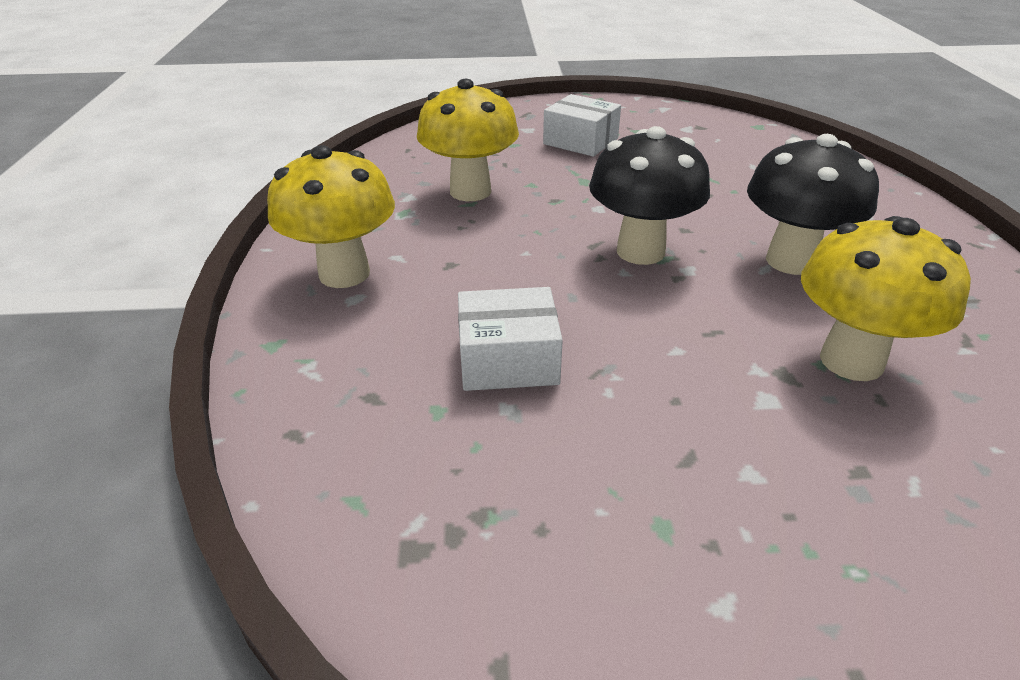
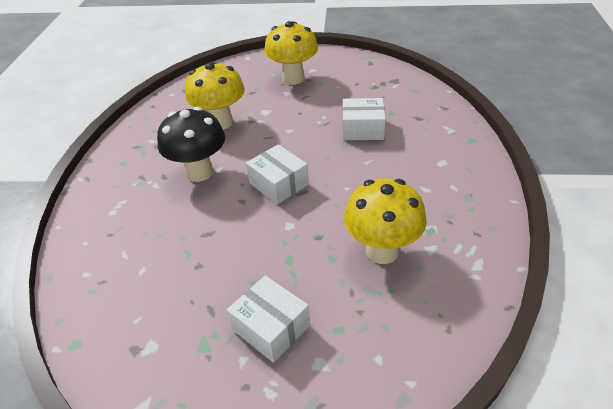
camera: 170 degrees left, 5 degrees up
yellow mushroom [267,145,395,288] -> yellow mushroom moved to [264,21,318,85]
black mushroom [589,126,710,265] -> white box [246,144,309,205]

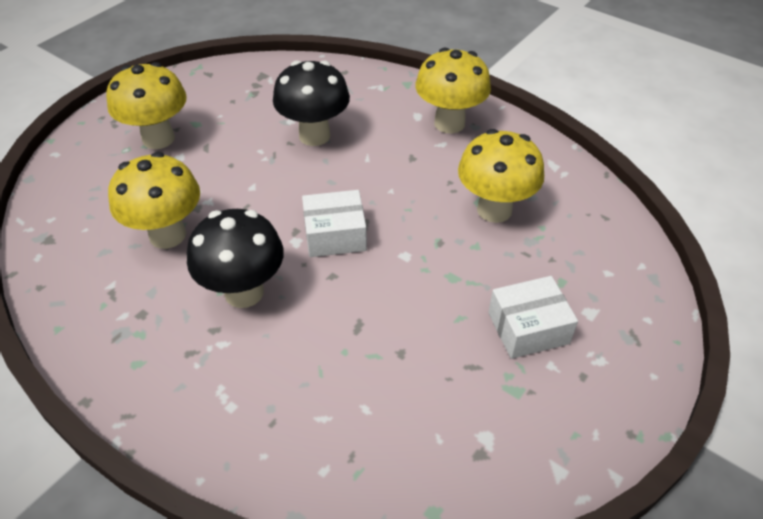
camera: 60 degrees left, 5 degrees up
white box [342,98,386,140] -> black mushroom [273,60,350,146]
none -> yellow mushroom [416,48,491,133]

